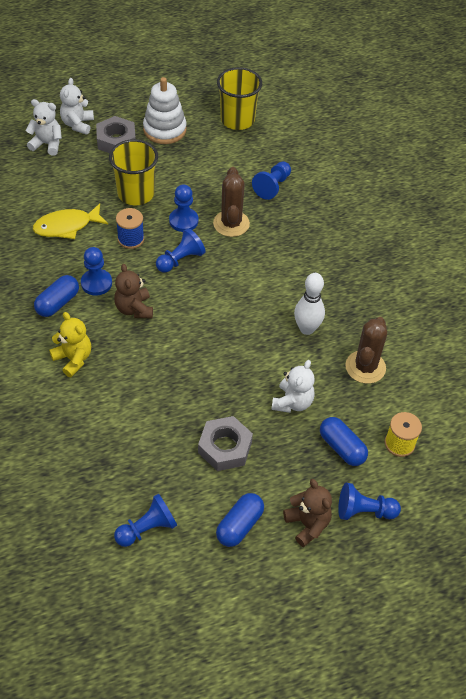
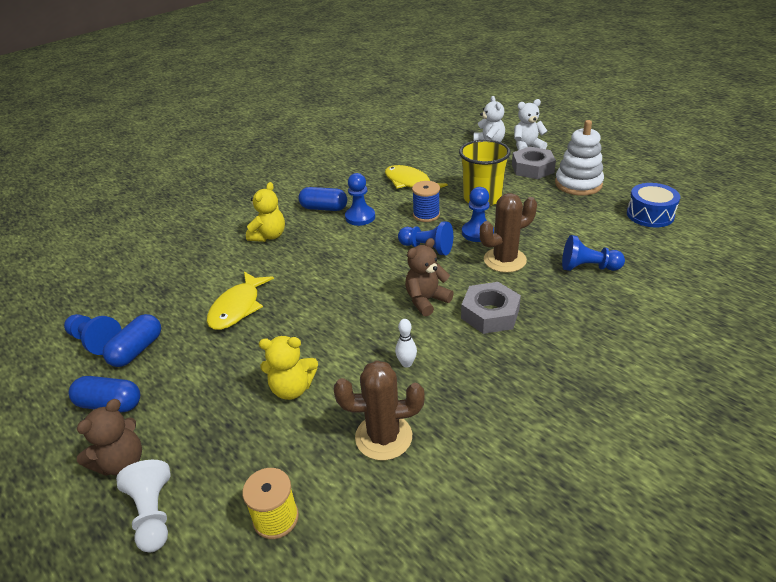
camera: 70 degrees right, 15 degrees down
brown teddy bear [114,264,153,318] -> brown teddy bear moved to [405,238,454,316]
grey nut [198,416,253,471] -> grey nut moved to [461,282,521,334]
yellow cup [217,67,262,130] -> blue drum [627,183,680,227]
white teddy bear [271,360,315,413] -> yellow teddy bear [259,336,318,400]
white bowling pin [294,273,325,335] -> white bowling pin [395,319,417,368], size x0.55
blue capsule [320,417,368,466] -> blue capsule moved to [103,314,161,367]
blue pawn [338,483,401,520] -> white pawn [116,460,171,552]
none -> yellow fish [207,272,274,330]

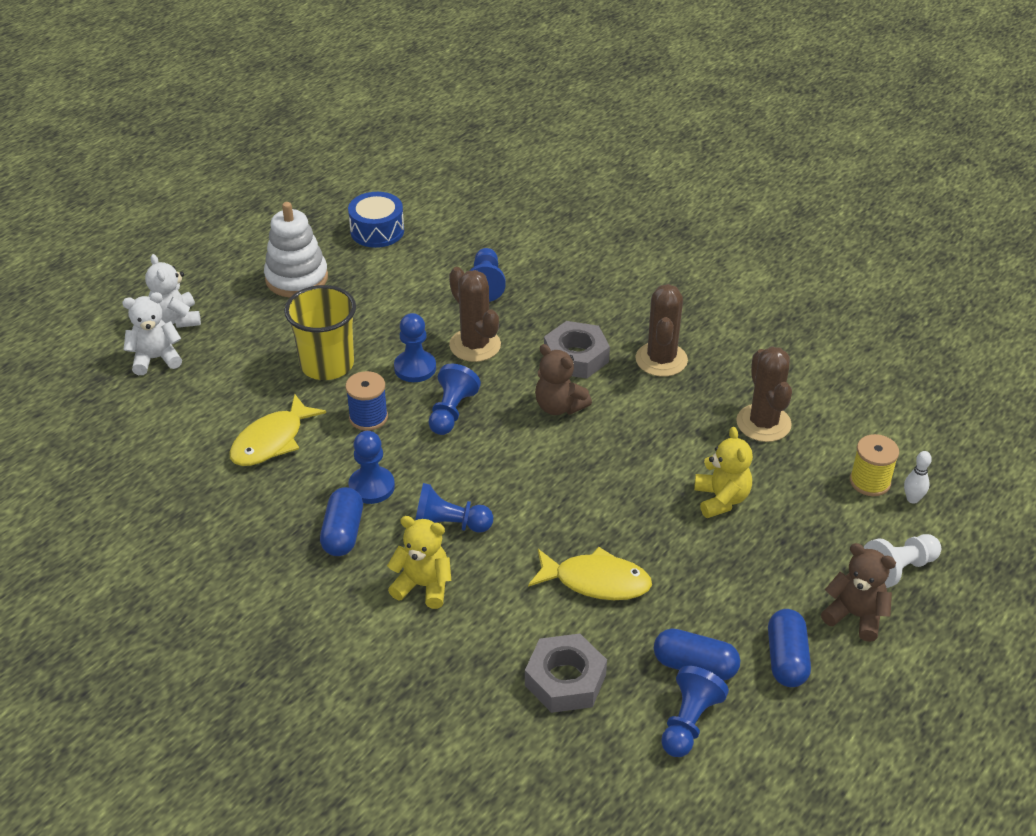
camera: 100 degrees left, 5 degrees up
white bowling pin [395,319,417,368] -> white bowling pin moved to [904,451,932,504]
grey nut [512,146,556,179] -> grey nut moved to [525,634,607,713]
none -> blue pawn [415,483,493,533]
none -> brown cactus [635,284,688,377]

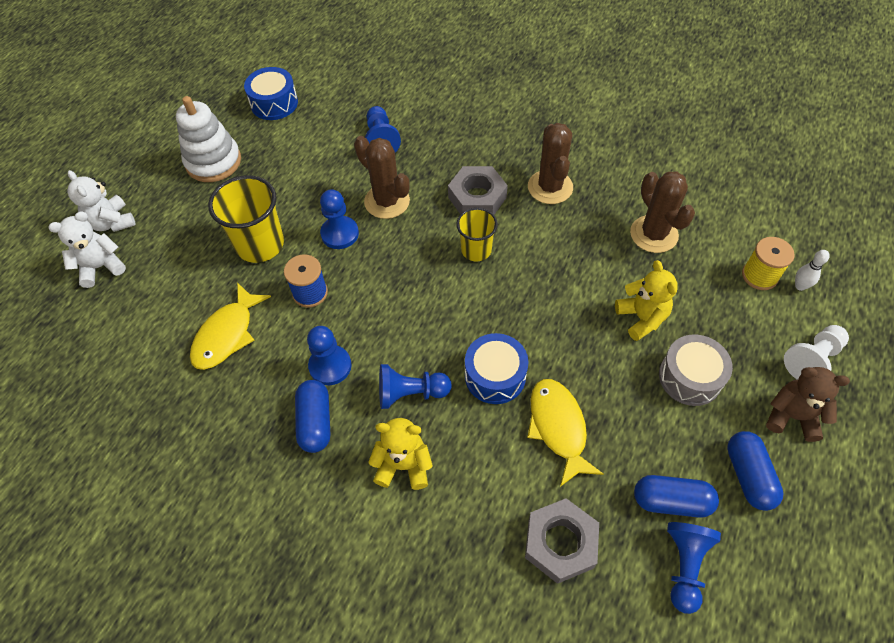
camera: 10 degrees left, 15 degrees up
blue pawn [429,364,481,435] -> none
yellow fish [528,547,652,600] -> yellow fish turned 105 degrees counterclockwise [527,379,604,487]
brown teddy bear [535,344,592,415] -> yellow cup [456,208,498,261]
none -> blue drum [465,333,528,404]
none -> grey drum [659,334,733,406]

